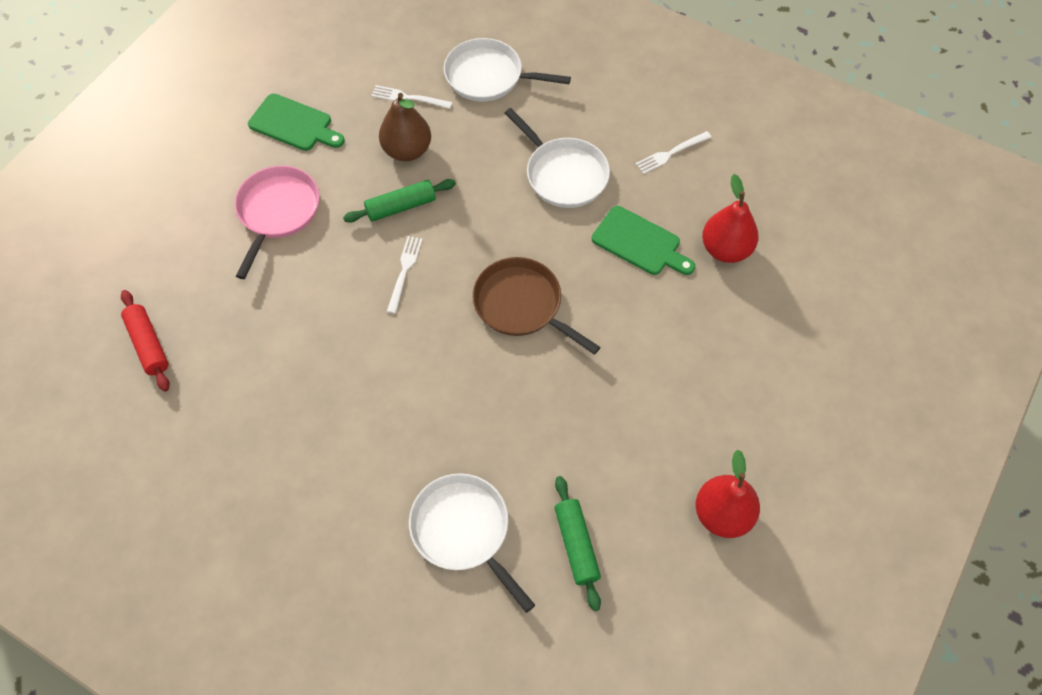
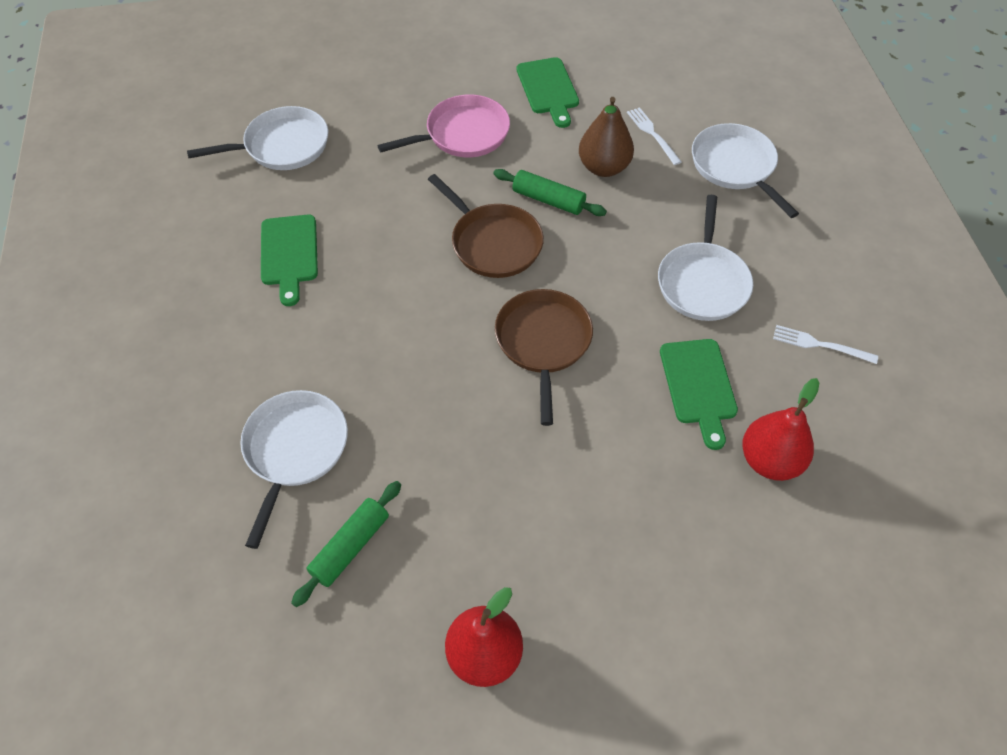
camera: 50 degrees right, 5 degrees down
red rolling pin [121,290,170,392] -> white pan [187,106,328,170]
white fork [387,236,423,314] -> brown pan [428,174,544,278]
none -> green cutting board [261,215,318,306]

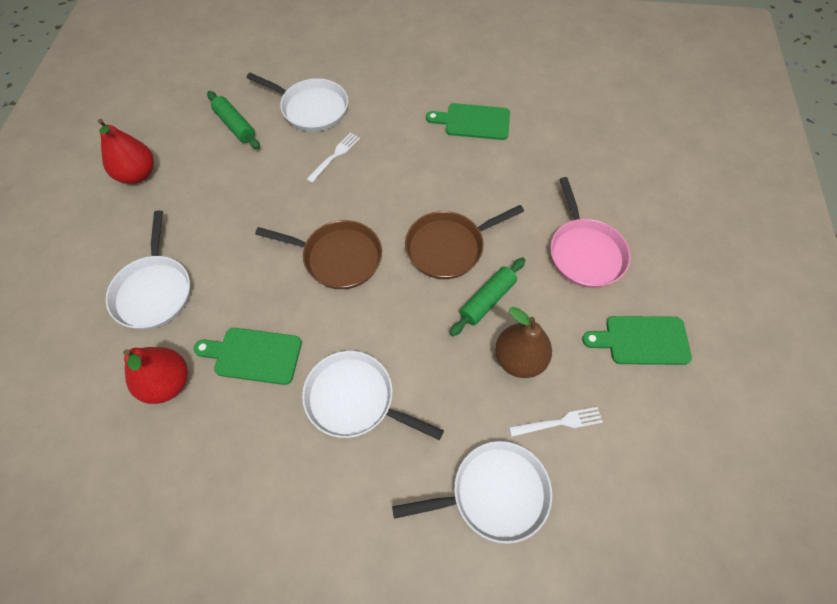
camera: 105 degrees right, 5 degrees up
white pan [187,106,328,170] -> white pan moved to [106,210,190,329]
white fork [773,325,878,364] -> white fork moved to [306,132,360,183]

